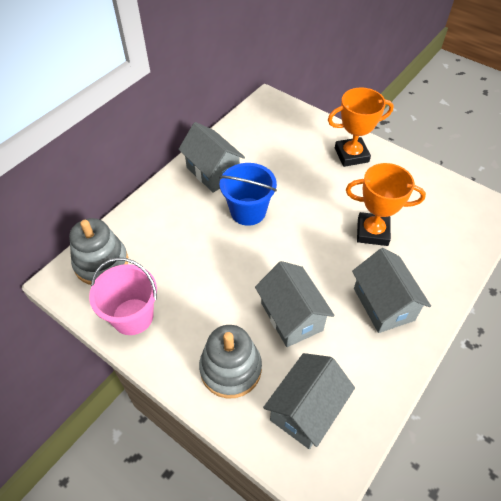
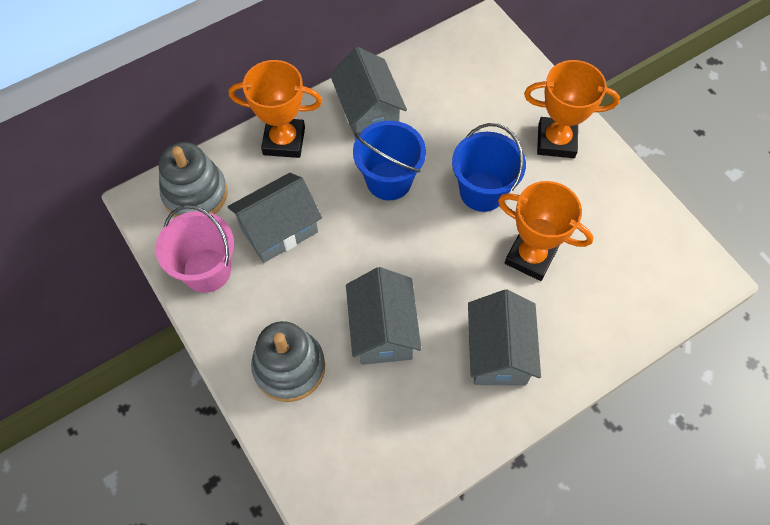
camera: 20 degrees right, 10 degrees up
grey house [263,353,355,449] -> grey house moved to [227,173,322,263]
none -> orange trophy [229,60,322,158]
none -> blue bucket [452,123,526,212]

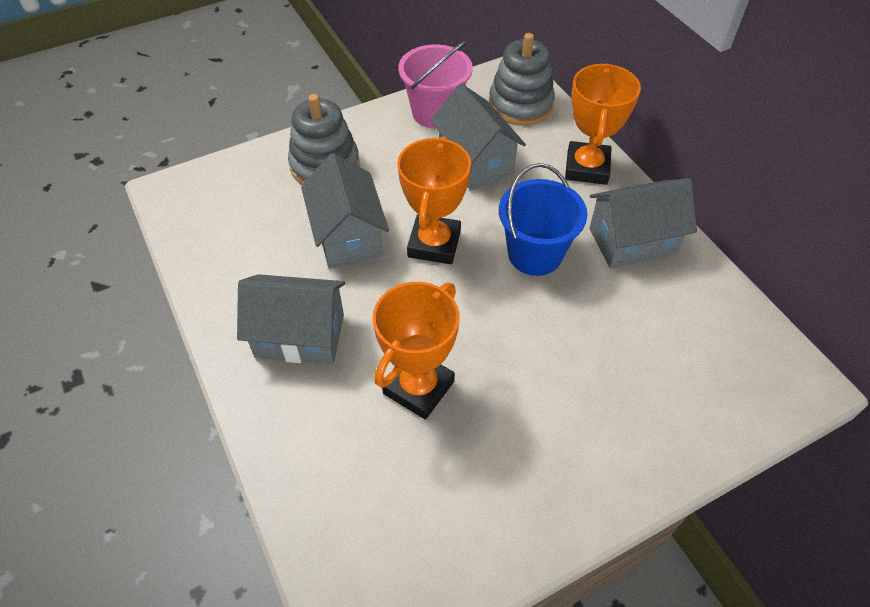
camera: 95 degrees right, 10 degrees down
grey house [346,267,421,365] -> grey house turned 75 degrees clockwise [301,153,389,268]
blue bucket [452,123,526,212] -> none
orange trophy [524,60,620,158] -> orange trophy moved to [397,136,471,264]

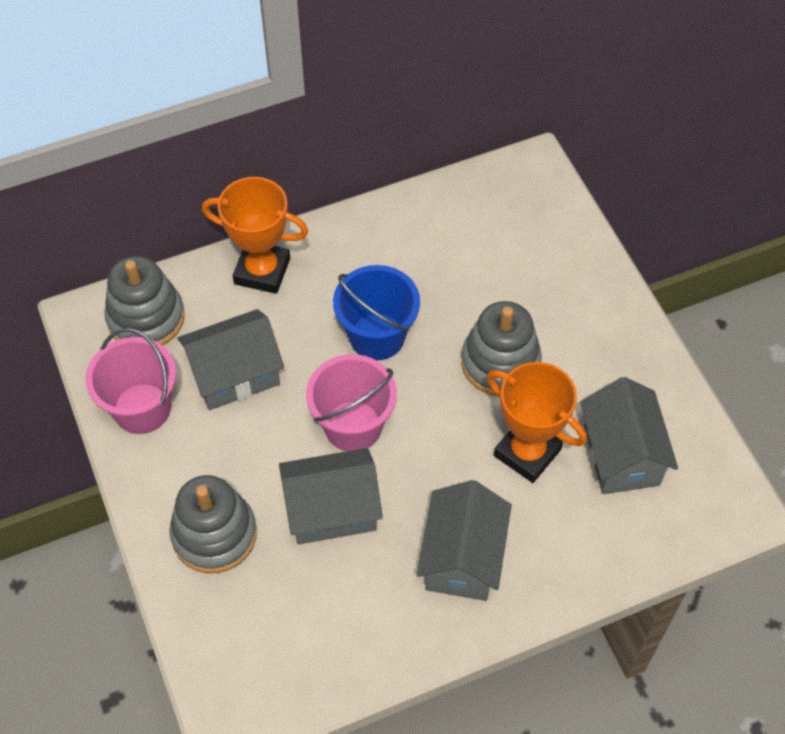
camera: 85 degrees left, 5 degrees up
orange trophy [397,136,471,264] -> pink bucket [306,354,397,451]
grey house [590,178,697,268] -> grey house moved to [580,377,678,494]
none -> grey stacking toy [461,301,542,396]

